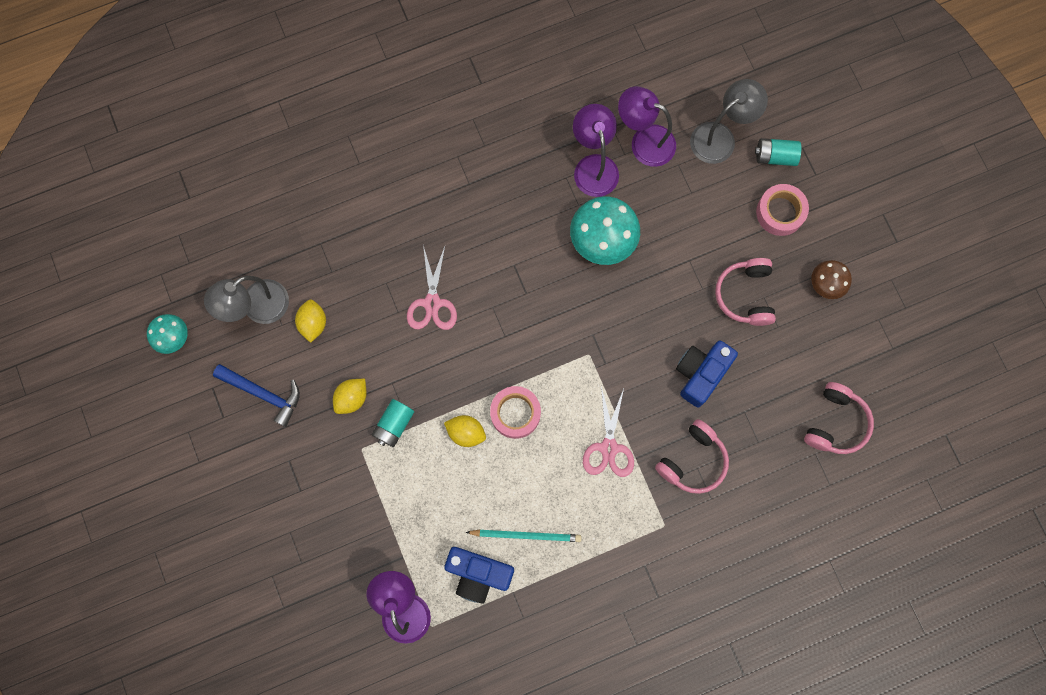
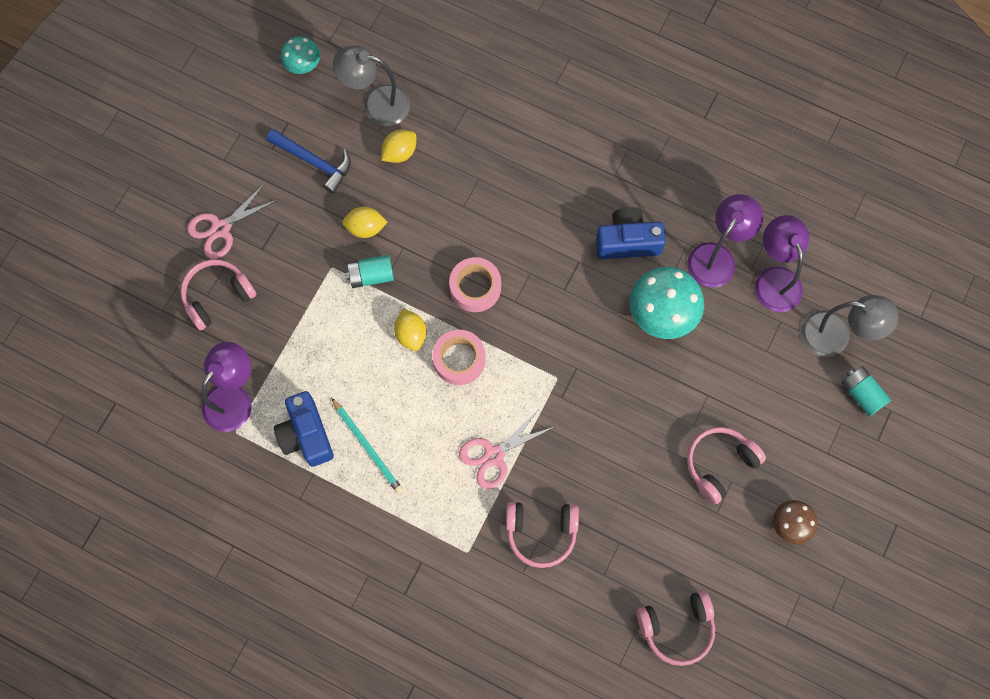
camera: 50 degrees right, 5 degrees down
blue hammer [213,364,300,427] -> blue hammer turned 45 degrees counterclockwise [267,129,351,194]
pink scissors [407,246,457,330] -> pink scissors moved to [187,183,277,259]
blue camera [676,341,738,407] -> blue camera moved to [596,207,666,259]
pink tape [756,184,809,236] -> pink tape moved to [449,257,501,312]
none -> pink headphones [180,259,256,331]

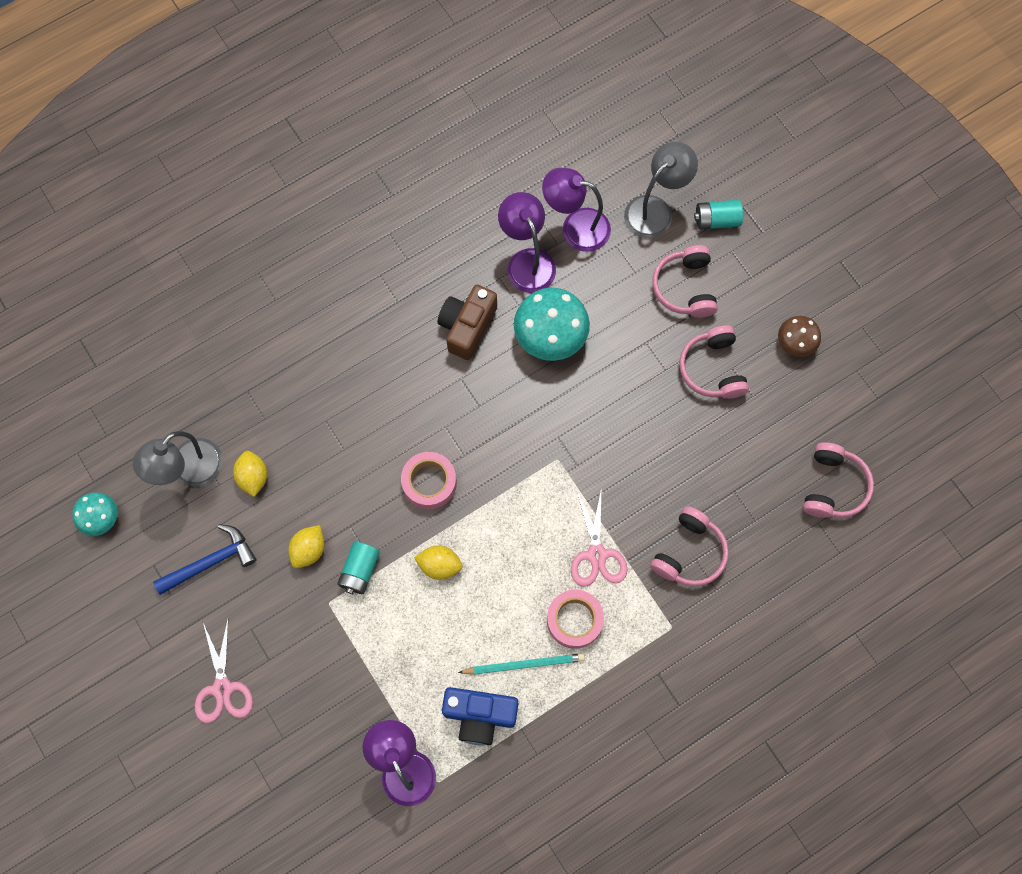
camera: 60 degrees left, 0 degrees up
pink headphones [180,259,256,331] -> pink headphones moved to [652,245,718,317]
pink tape [432,330,485,385] -> pink tape moved to [547,590,604,649]
blue camera [596,207,666,259] -> brown camera [438,285,497,360]

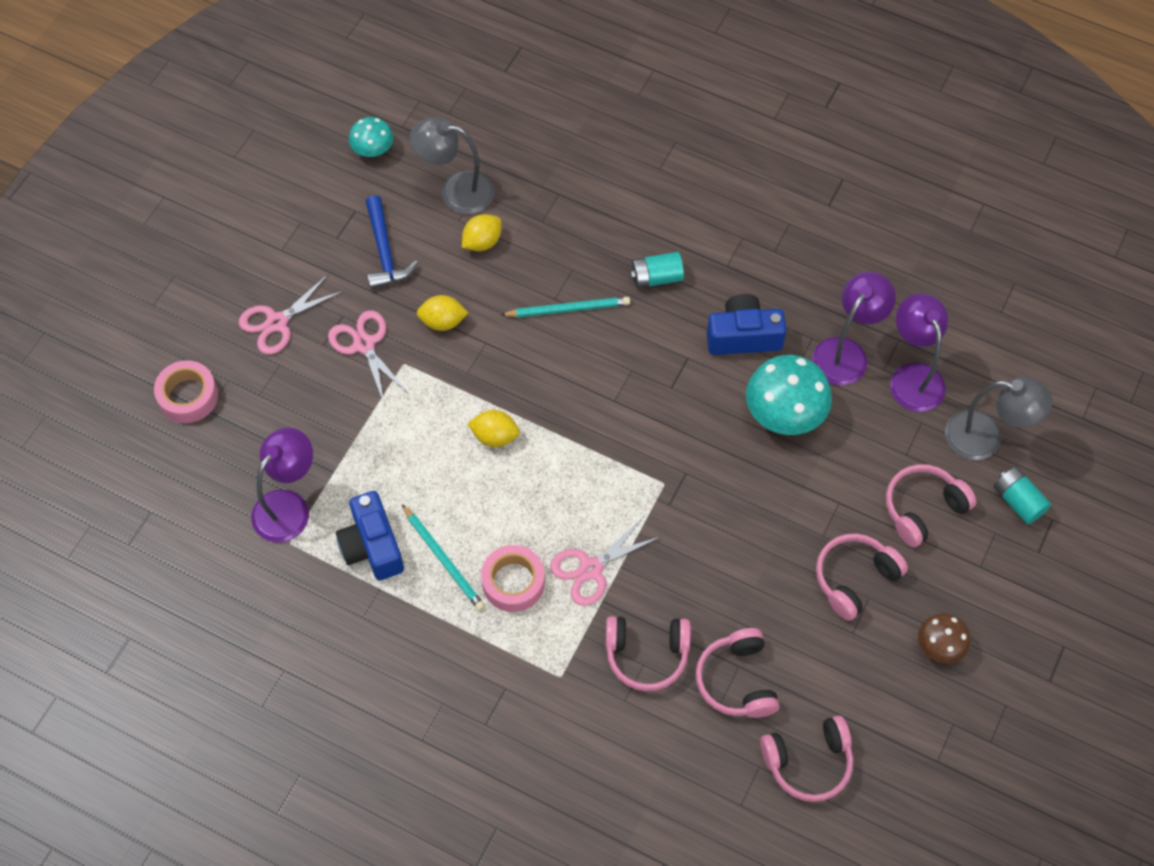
camera: 60 degrees right, 10 degrees down
blue hammer [153,524,256,595] -> blue hammer turned 45 degrees clockwise [366,195,418,289]
turquoise battery [337,542,380,594] -> turquoise battery moved to [630,252,684,288]
pink tape [401,452,457,509] -> pink tape moved to [154,360,218,423]
yellow lemon [414,545,463,580] -> yellow lemon turned 60 degrees counterclockwise [467,410,520,447]
brown camera [438,285,497,360] -> blue camera [707,294,787,355]
none -> pink scissors [328,310,409,406]
none -> turquoise pencil [501,297,630,317]
none -> pink headphones [696,628,779,718]

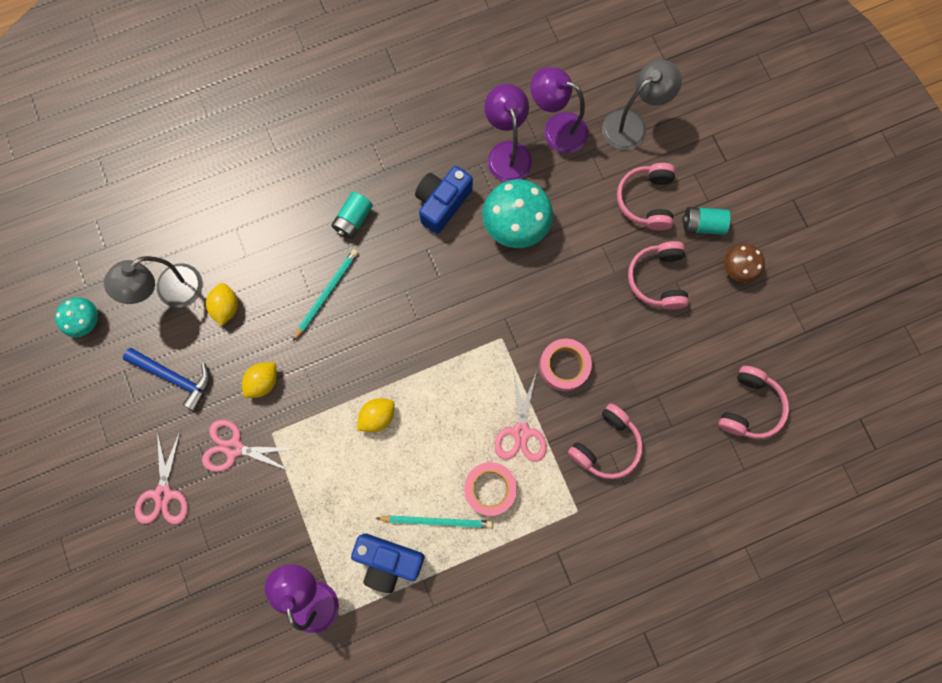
camera: 50 degrees left, 15 degrees up
pink tape [154,360,218,423] -> pink tape moved to [539,339,592,391]
pink headphones [696,628,779,718] -> none
turquoise battery [993,467,1051,524] -> turquoise battery moved to [682,207,731,235]

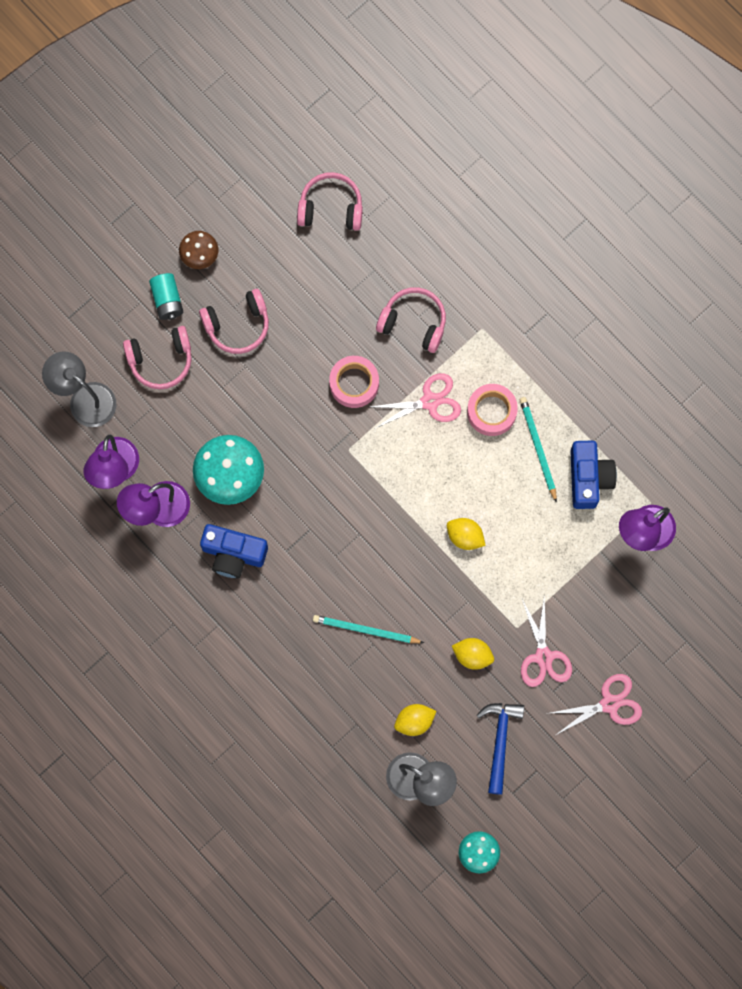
camera: 110 degrees left, 0 degrees up
turquoise battery [331,192,373,239] -> none

